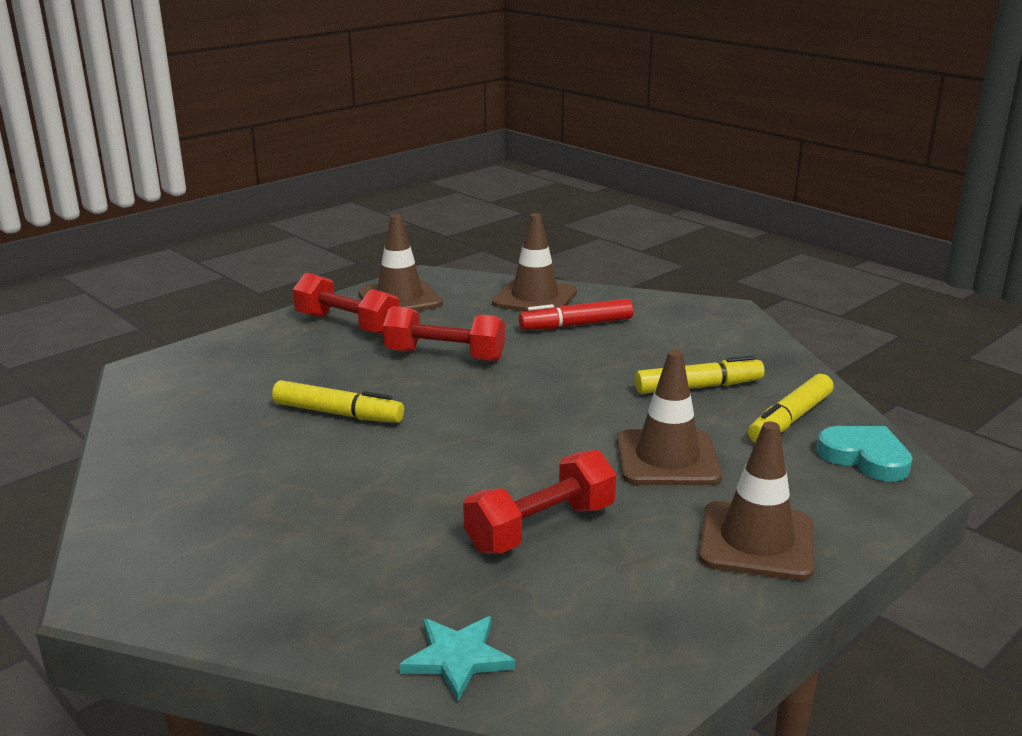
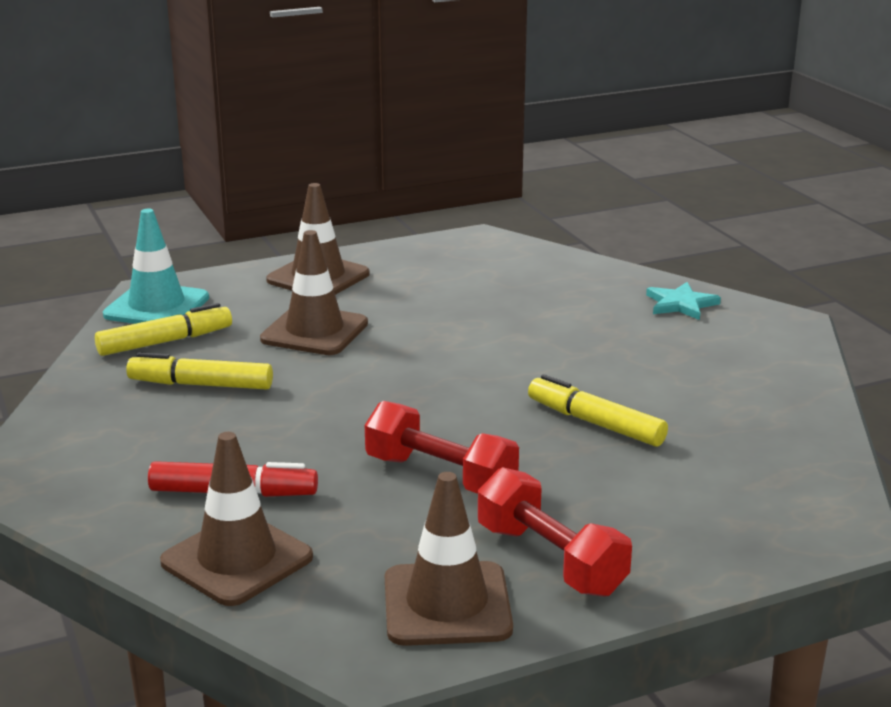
camera: 160 degrees left, 0 degrees up
turquoise star [399,616,515,701] -> turquoise star moved to [646,282,721,320]
red dumbbell [463,450,616,553] -> none
turquoise heart [817,426,913,482] -> turquoise traffic cone [103,209,209,324]

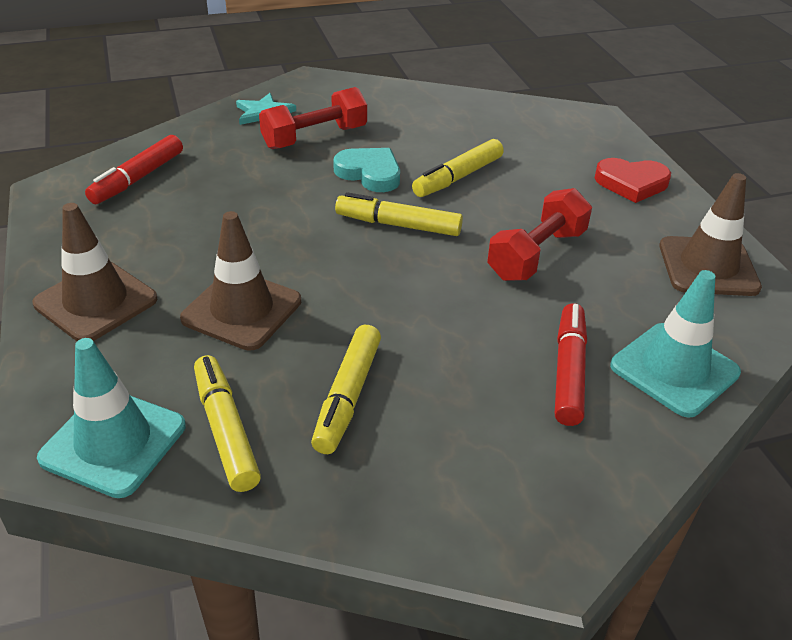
camera: 85 degrees left, 15 degrees up
brown traffic cone [160,432,313,606] -> turquoise traffic cone [610,270,741,418]
red dumbbell [478,467,632,597] -> red dumbbell moved to [259,87,367,149]
none -> red marker [85,135,183,204]
none -> turquoise heart [333,148,400,192]
none -> yellow marker [335,192,463,236]
none -> red heart [594,158,671,203]

